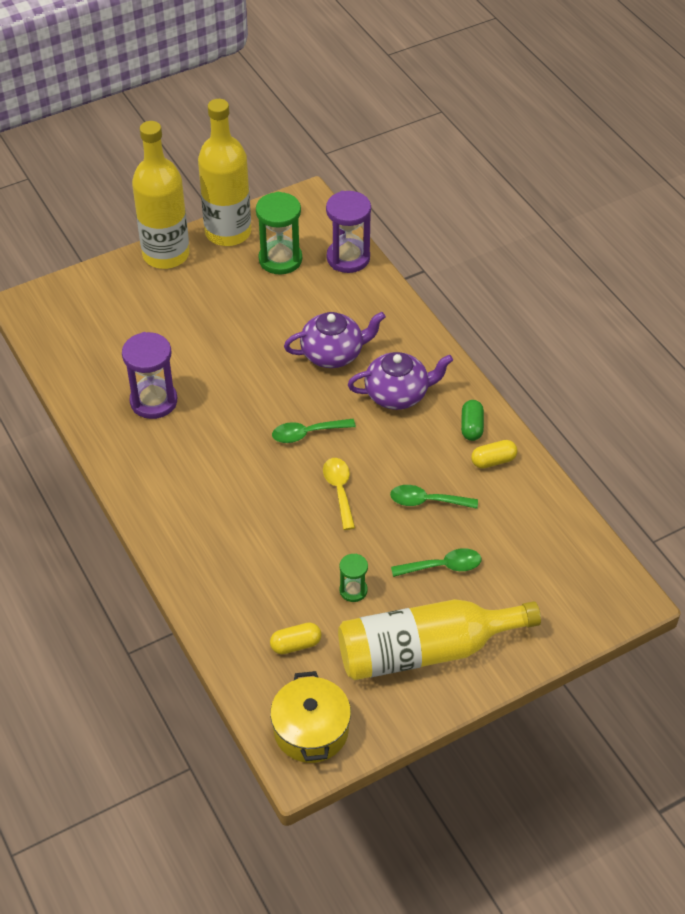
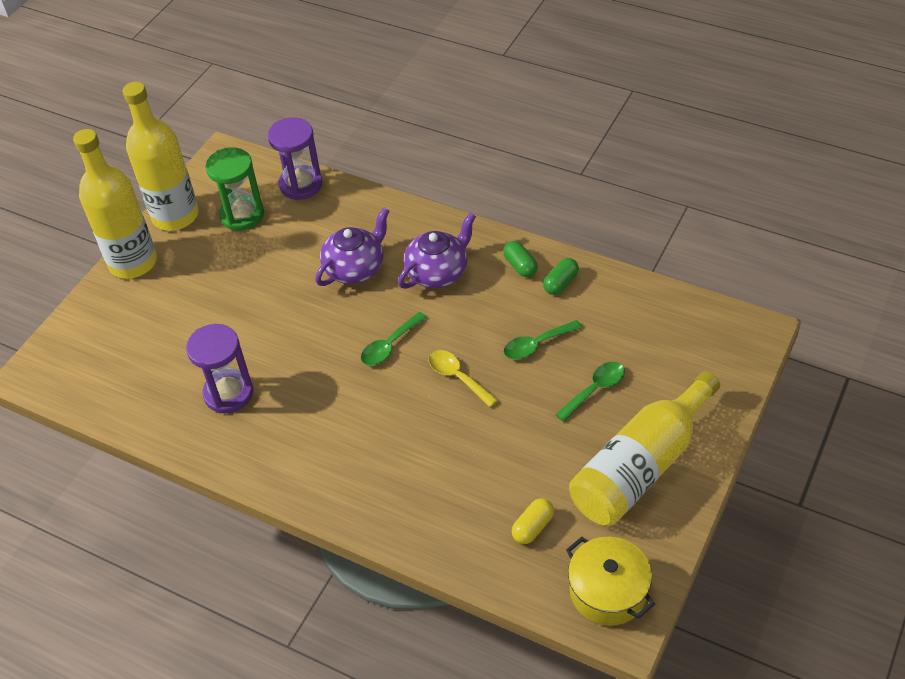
camera: 30 degrees left, 0 degrees up
green hourglass [339,554,368,602] -> none
yellow capsule [471,440,517,469] -> green capsule [543,258,579,295]

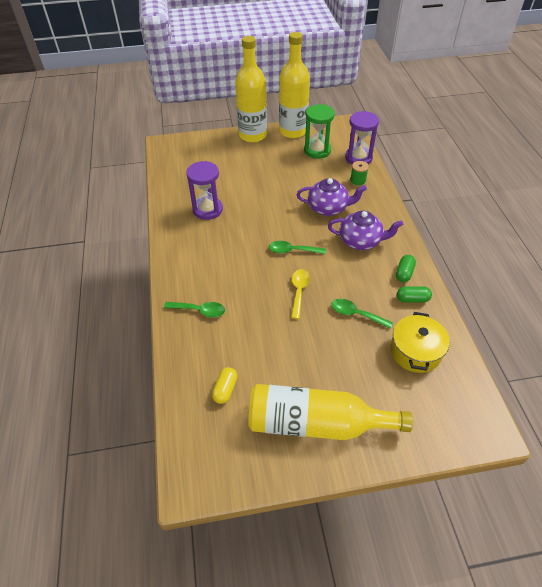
camera: 50 degrees right, 0 degrees up
yellow capsule [512,498,554,544] -> yellow capsule turned 75 degrees counterclockwise [212,367,237,404]
green spoon [555,362,625,422] -> green spoon moved to [164,302,225,317]
yellow pot [566,537,655,626] -> yellow pot moved to [390,312,450,373]
none -> green spool [350,161,369,187]

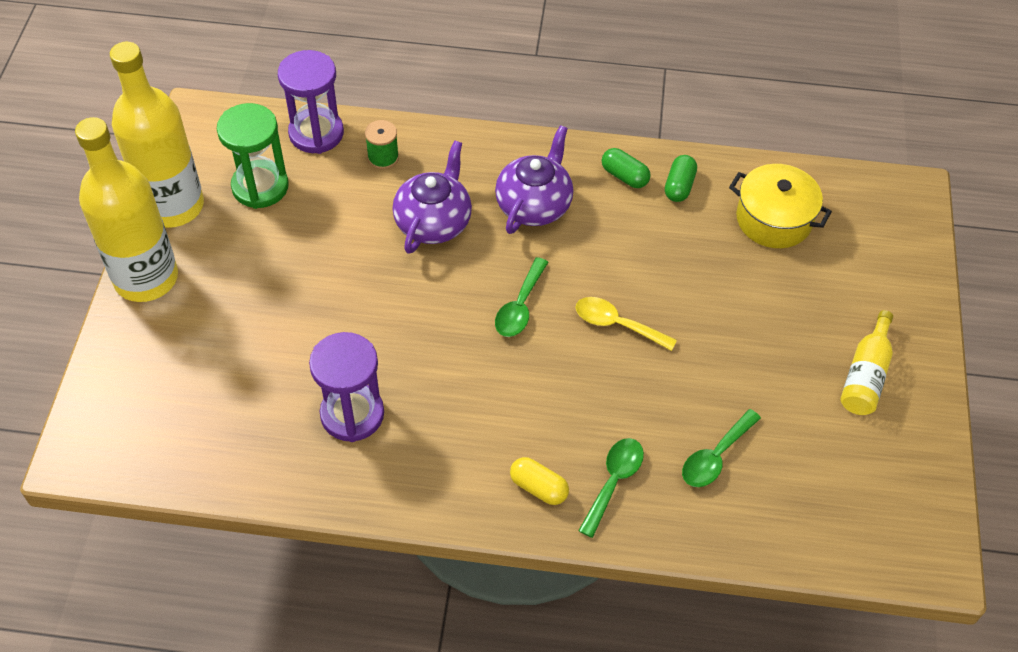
camera: 75 degrees left, 5 degrees up
yellow capsule [212,367,237,404] -> yellow capsule moved to [510,457,569,505]
yellow bottle [248,384,413,440] -> yellow bottle [840,310,893,415], size x0.52
green spoon [331,299,393,329] -> green spoon moved to [682,409,761,487]

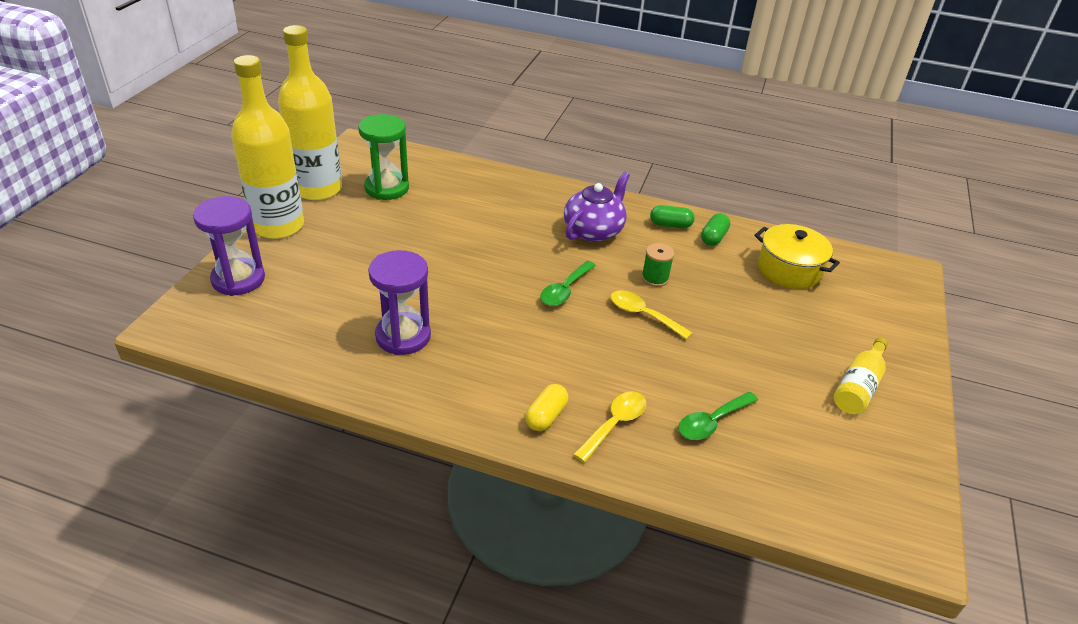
camera: 10 degrees right, 15 degrees down
purple hourglass [278,50,344,154] -> purple hourglass moved to [193,196,265,296]
green spool [365,120,399,169] -> green spool moved to [641,243,675,287]
purple teapot [392,141,472,254] -> none
yellow capsule [510,457,569,505] -> yellow capsule turned 75 degrees clockwise [525,384,568,431]
green spoon [578,438,644,538] -> yellow spoon [573,391,646,463]
green capsule [602,148,651,188] -> green capsule turned 45 degrees counterclockwise [650,205,695,228]

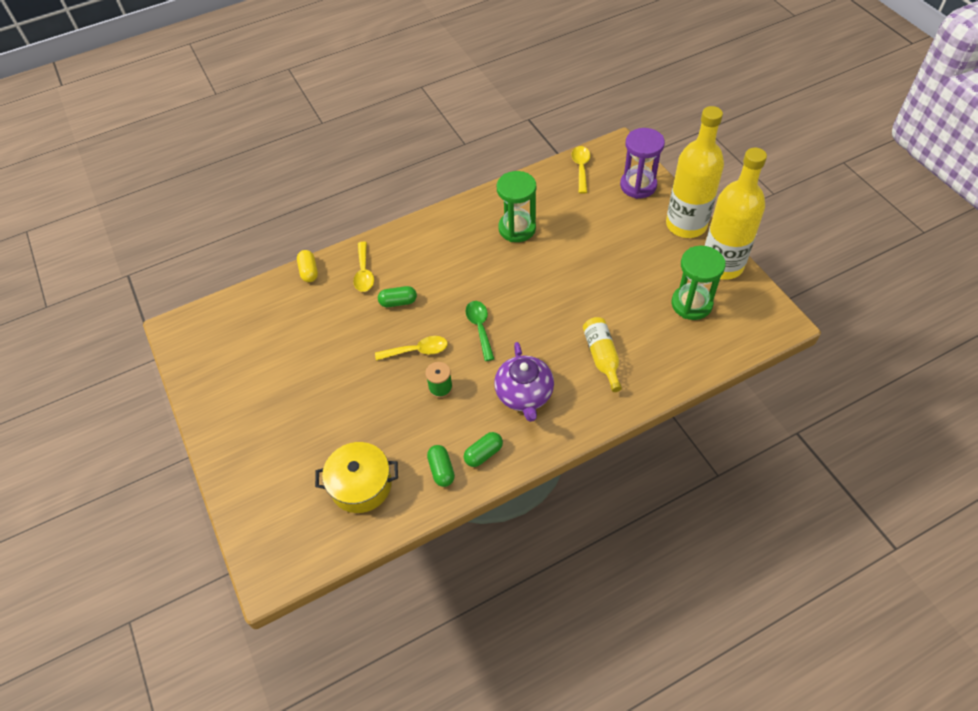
camera: 140 degrees right, 15 degrees up
purple hourglass [368,250,431,355] -> green hourglass [497,171,536,242]
yellow capsule [525,384,568,431] -> yellow capsule moved to [297,250,318,282]
green spoon [678,392,758,440] -> none
yellow bottle [834,338,888,414] -> yellow bottle moved to [583,317,622,392]
none -> green capsule [378,286,417,307]
none -> yellow spoon [571,146,590,194]

